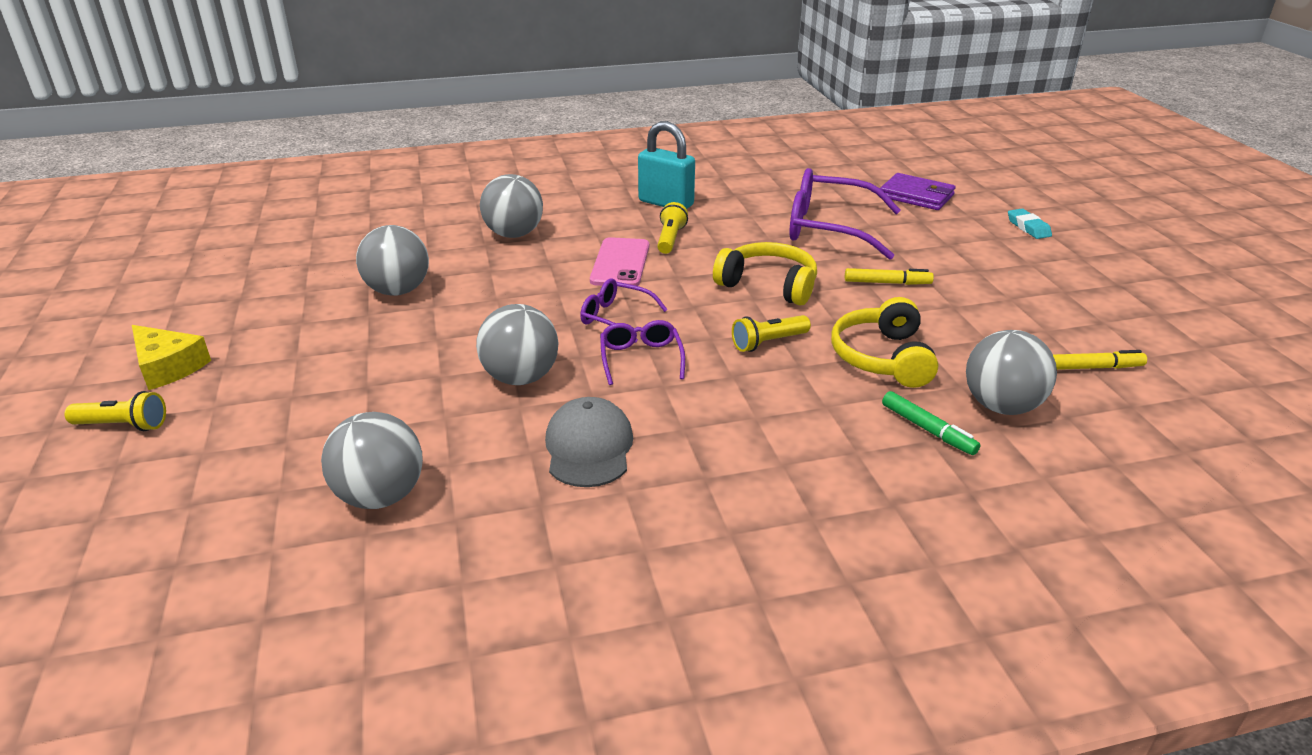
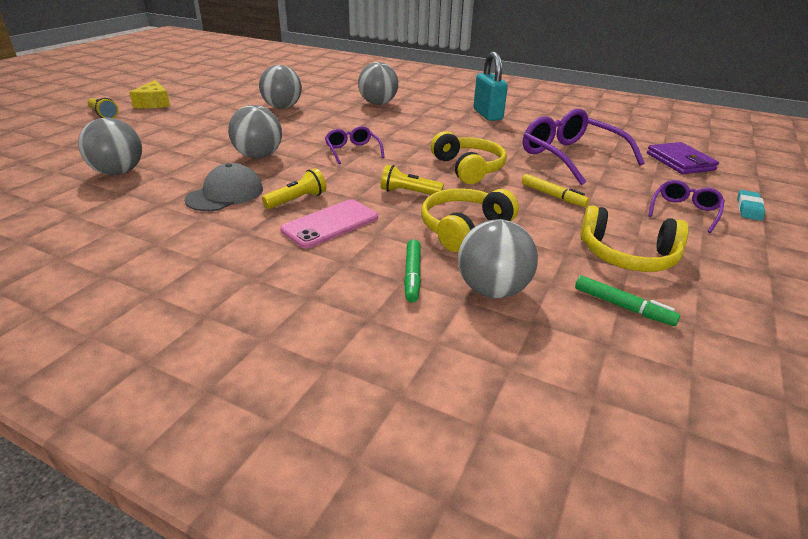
camera: 40 degrees right, 0 degrees up
pink phone [590,237,649,287] -> pink phone moved to [280,199,378,248]
purple glasses [600,320,685,385] -> purple glasses moved to [648,180,725,233]
yellow flashlight [657,202,688,254] -> yellow flashlight moved to [262,168,326,209]
yellow marker [1053,350,1147,370] -> green marker [575,275,680,326]
none -> yellow headphones [580,205,689,272]

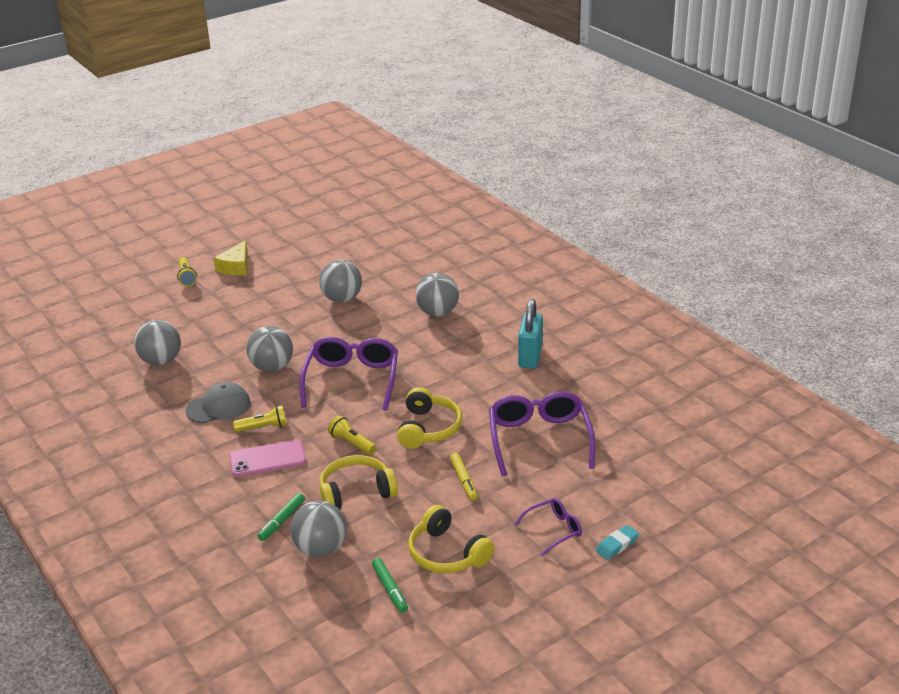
camera: 30 degrees right, 0 degrees up
purple glasses [325,126,384,164] -> purple glasses [299,337,398,411], size x1.90
purple wallet [647,142,719,174] -> none

